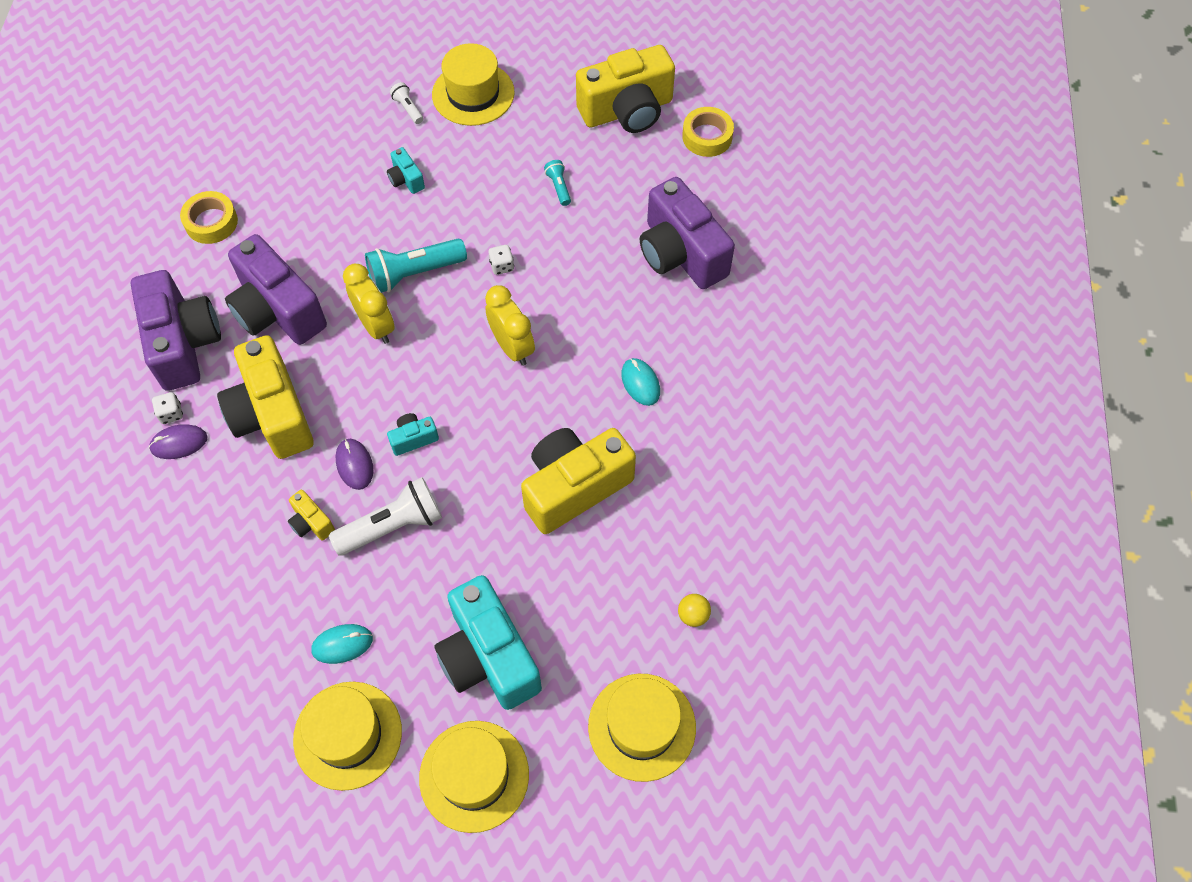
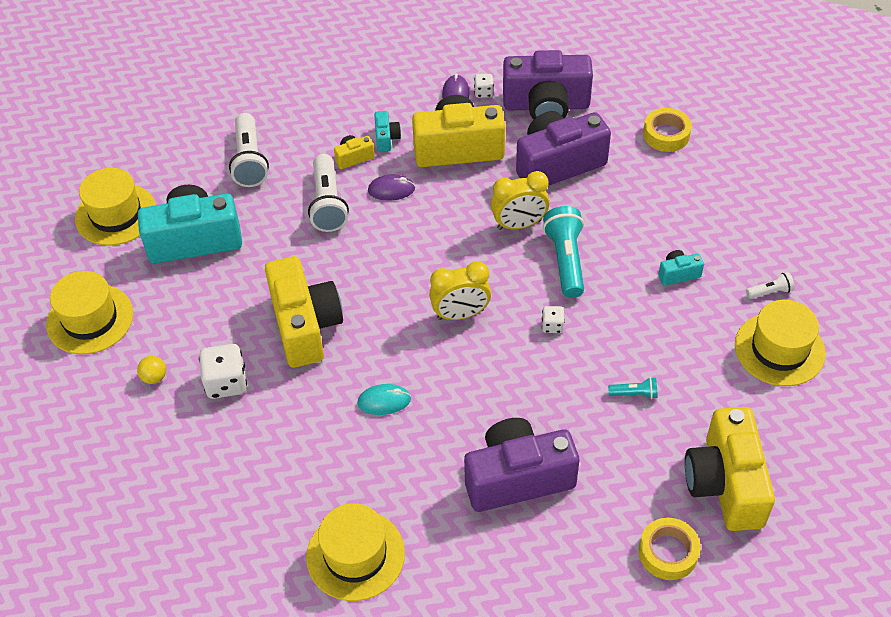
camera: 110 degrees right, 10 degrees down
yellow hat [293,682,402,791] -> yellow hat moved to [306,503,405,601]
turquoise mouse [311,624,373,664] -> white flashlight [229,113,269,187]
turquoise camera [387,413,439,456] -> turquoise camera moved to [374,111,401,152]
none -> white dice [199,344,247,399]

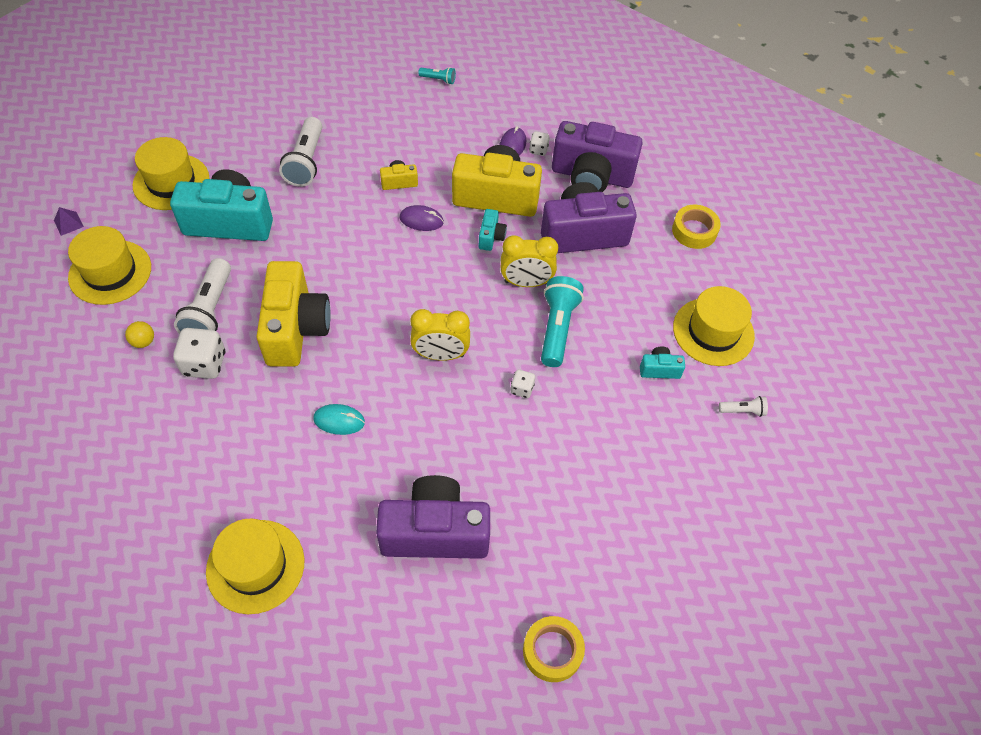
camera: 10 degrees right, 5 degrees up
white flashlight [308,154,349,232] -> white flashlight moved to [174,258,231,334]
turquoise camera [374,111,401,152] -> turquoise camera moved to [479,209,507,251]
turquoise flashlight [608,377,658,399] -> turquoise flashlight moved to [418,67,456,84]
yellow camera [685,407,775,531] -> none
yellow hat [735,300,826,386] -> yellow hat moved to [673,286,755,366]
none -> purple pyramid [54,207,84,236]

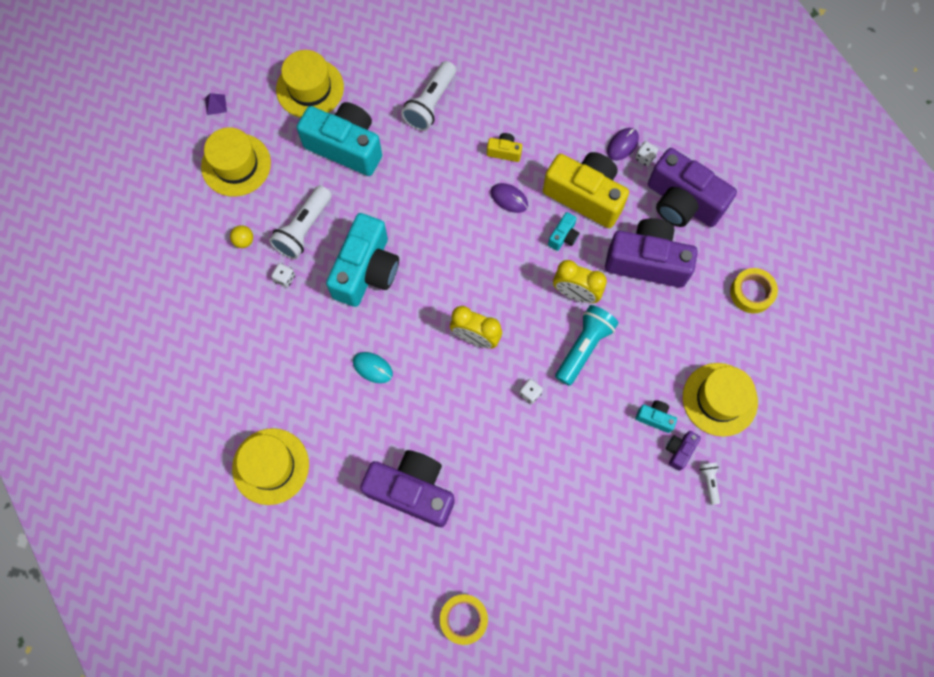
camera: 25 degrees right, 15 degrees up
white dice [173,328,225,379] -> white dice [271,263,295,288], size x0.53
yellow camera [256,261,331,367] -> turquoise camera [326,213,399,307]
turquoise flashlight [418,67,456,84] -> none
white flashlight [719,396,768,417] -> white flashlight turned 120 degrees counterclockwise [700,462,720,505]
none -> purple camera [666,431,701,471]

